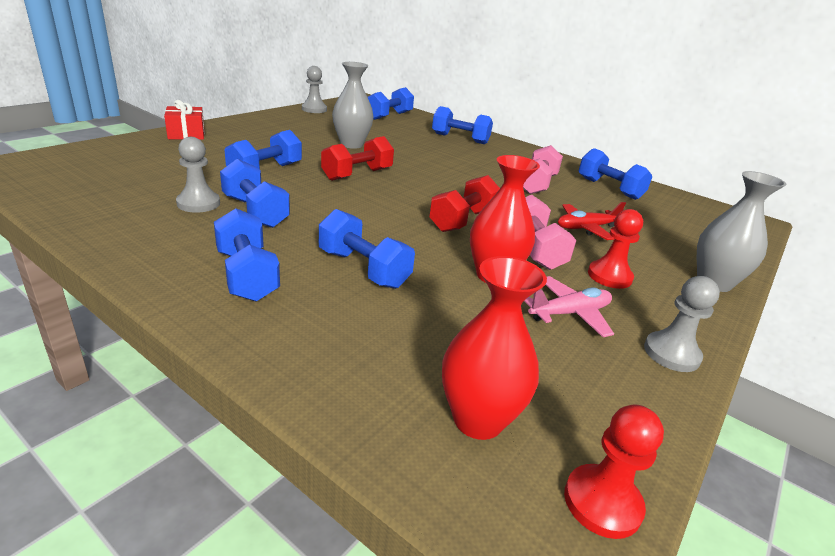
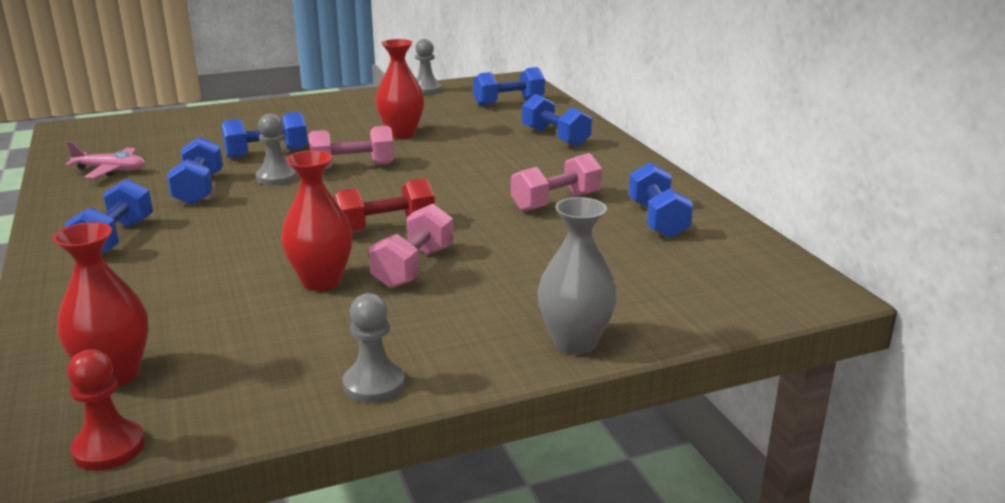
camera: 35 degrees right, 5 degrees down
red gift [164,100,205,140] -> none
grey pawn [176,137,220,212] -> grey pawn moved to [256,113,297,186]
blue dumbbell [319,209,415,289] -> none
red dumbbell [321,136,394,181] -> pink dumbbell [308,126,394,169]
grey vase [332,62,374,149] -> red vase [376,39,424,138]
pink plane [524,276,614,337] -> pink plane moved to [65,142,145,179]
red plane [558,202,626,240] -> none
red pawn [588,209,643,289] -> none

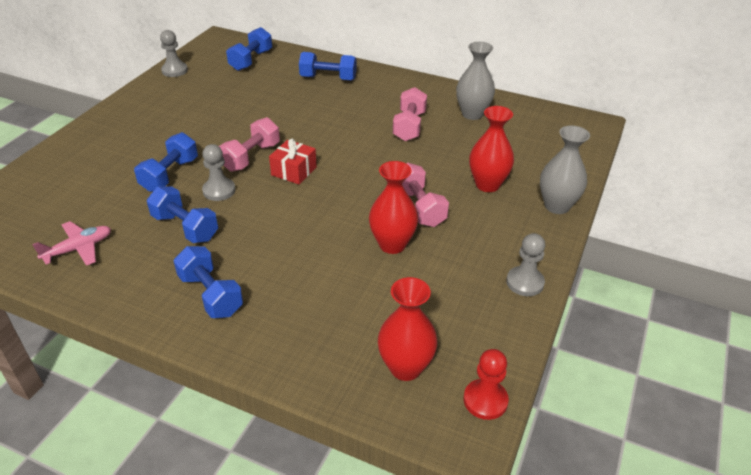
camera: 45 degrees left, 15 degrees up
red dumbbell [333,178,435,233] -> none
red vase [376,39,424,138] -> red vase moved to [469,106,514,192]
blue dumbbell [629,162,694,238] -> grey vase [456,42,495,120]
none -> red gift [269,139,317,184]

